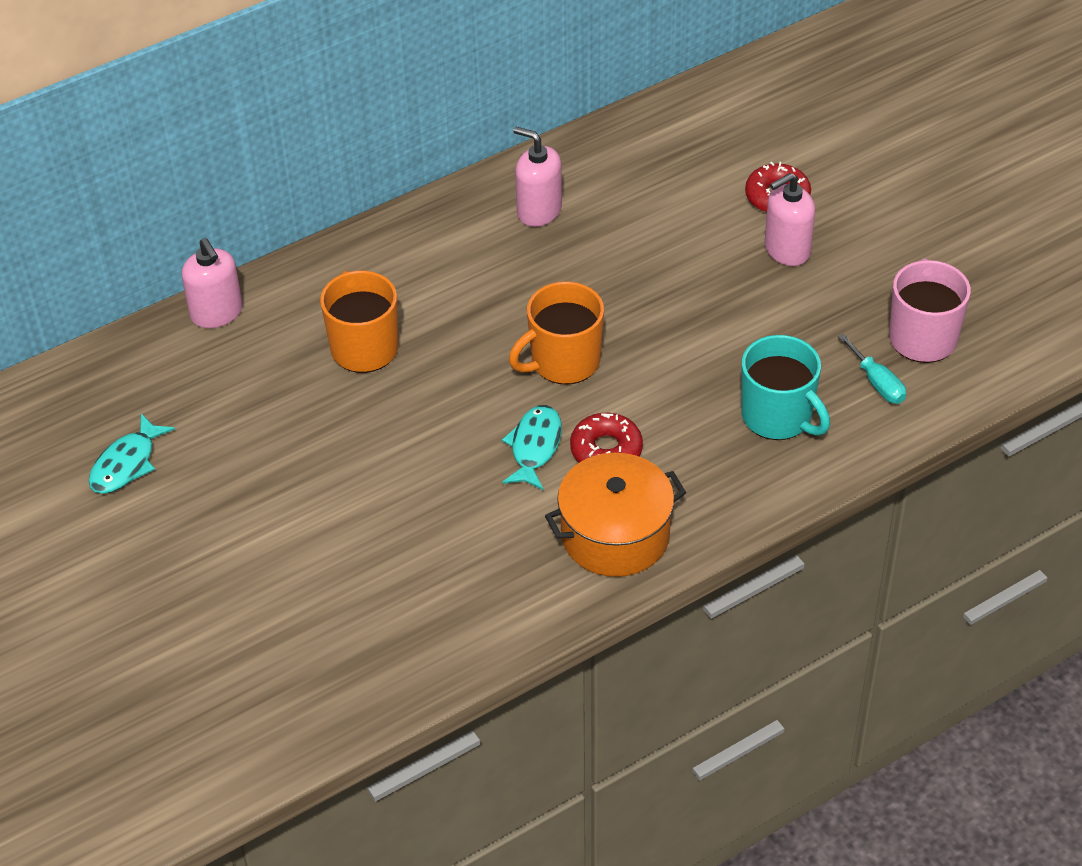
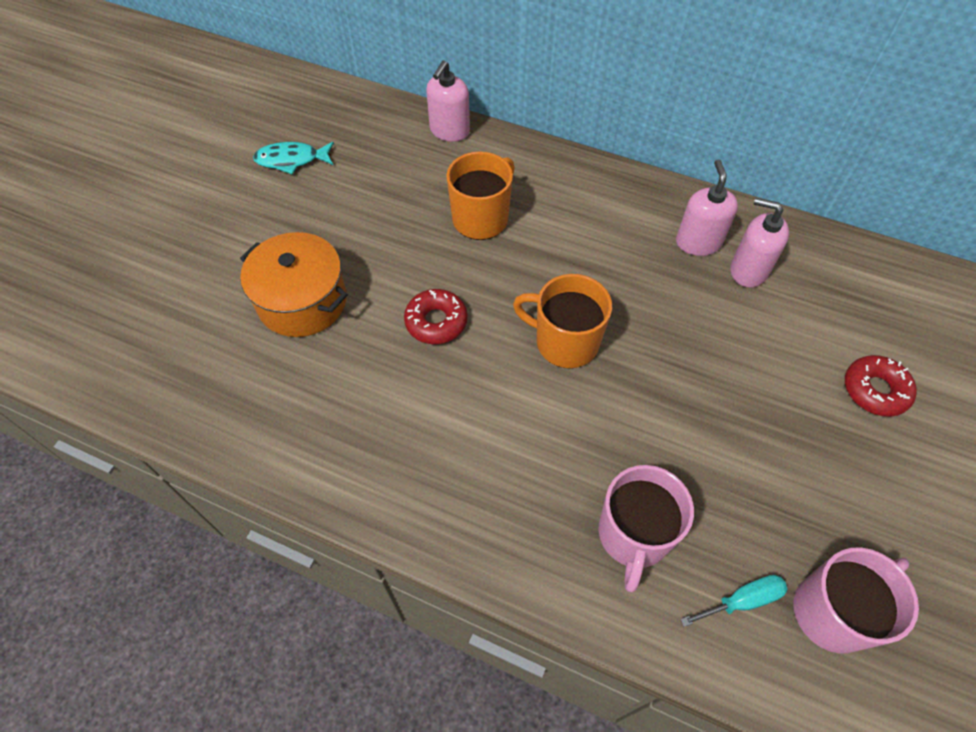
camera: 55 degrees right, 10 degrees up
turquoise fish [502,405,562,490] -> none
orange pot [545,453,686,577] -> orange pot moved to [240,232,348,337]
red donut [570,413,643,463] -> red donut moved to [404,289,467,344]
turquoise mug [742,335,830,440] -> pink mug [598,465,694,592]
pink soap dispenser [764,173,815,266] -> pink soap dispenser moved to [730,198,789,288]
turquoise screwdriver [838,334,906,404] -> turquoise screwdriver turned 135 degrees counterclockwise [680,575,788,627]

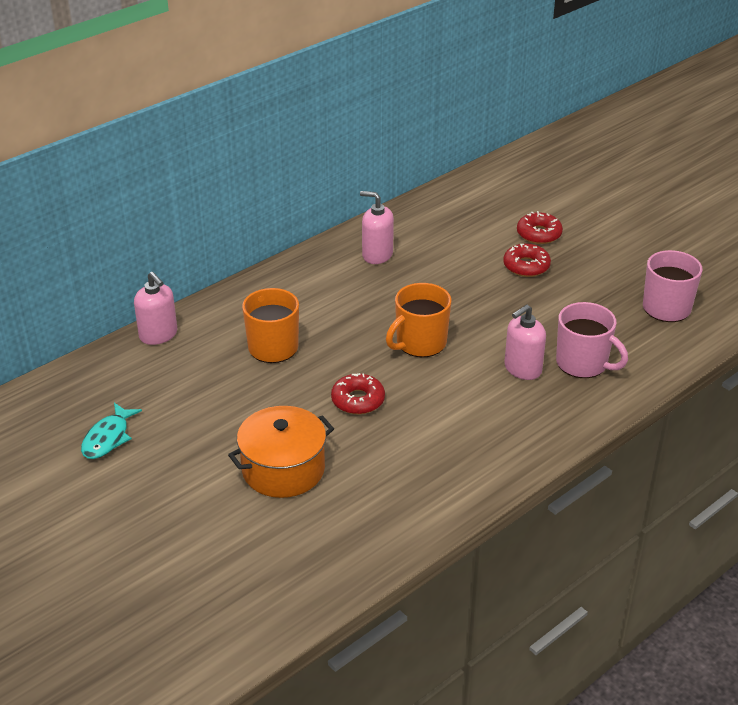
camera: 65 degrees left, 20 degrees down
turquoise screwdriver [680,575,788,627] -> none
pink soap dispenser [730,198,789,288] -> pink soap dispenser moved to [504,304,546,380]
none -> red donut [503,244,551,277]

